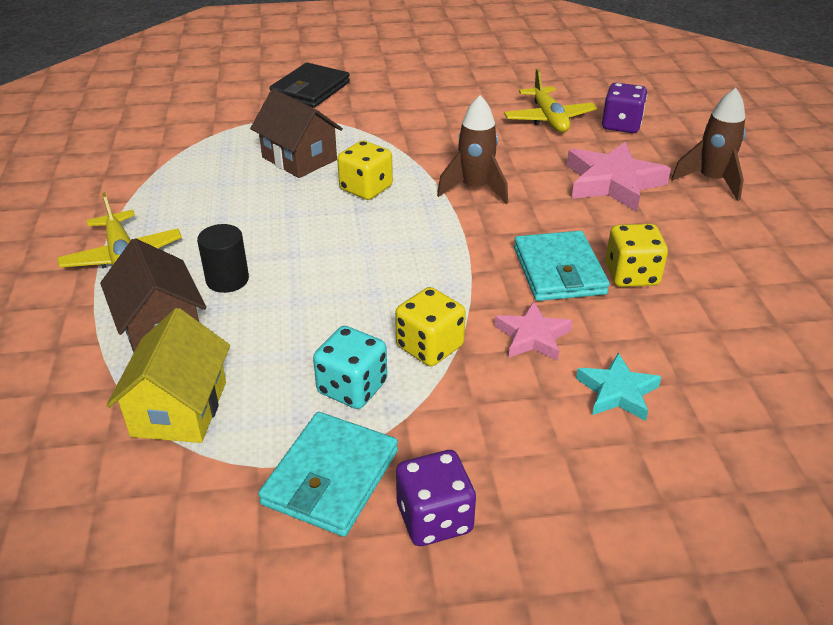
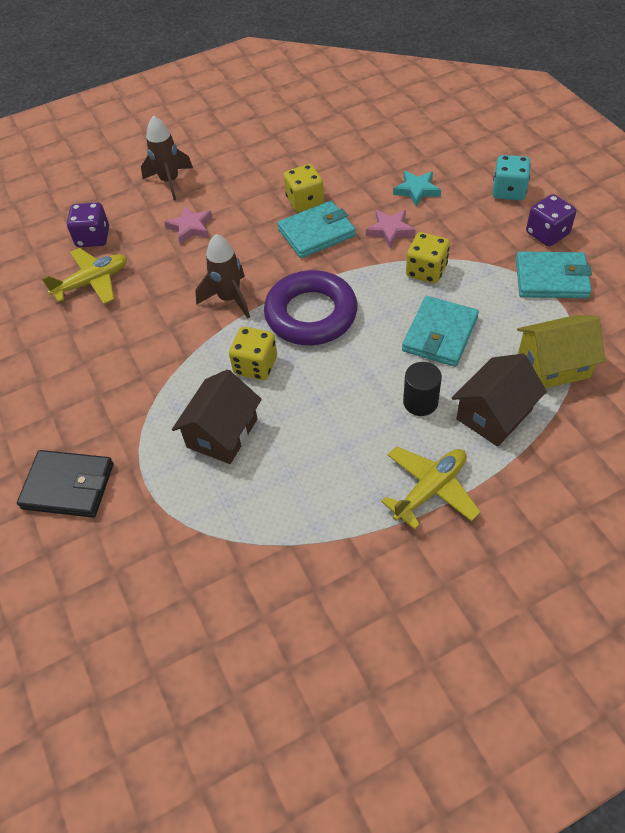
camera: 105 degrees left, 15 degrees up
turquoise dice [313,326,387,409] -> turquoise dice moved to [493,155,531,200]
pink star [567,141,671,212] -> pink star [164,206,212,244], size x0.59
none -> purple ring [264,270,358,345]
none -> turquoise wallet [402,296,479,367]

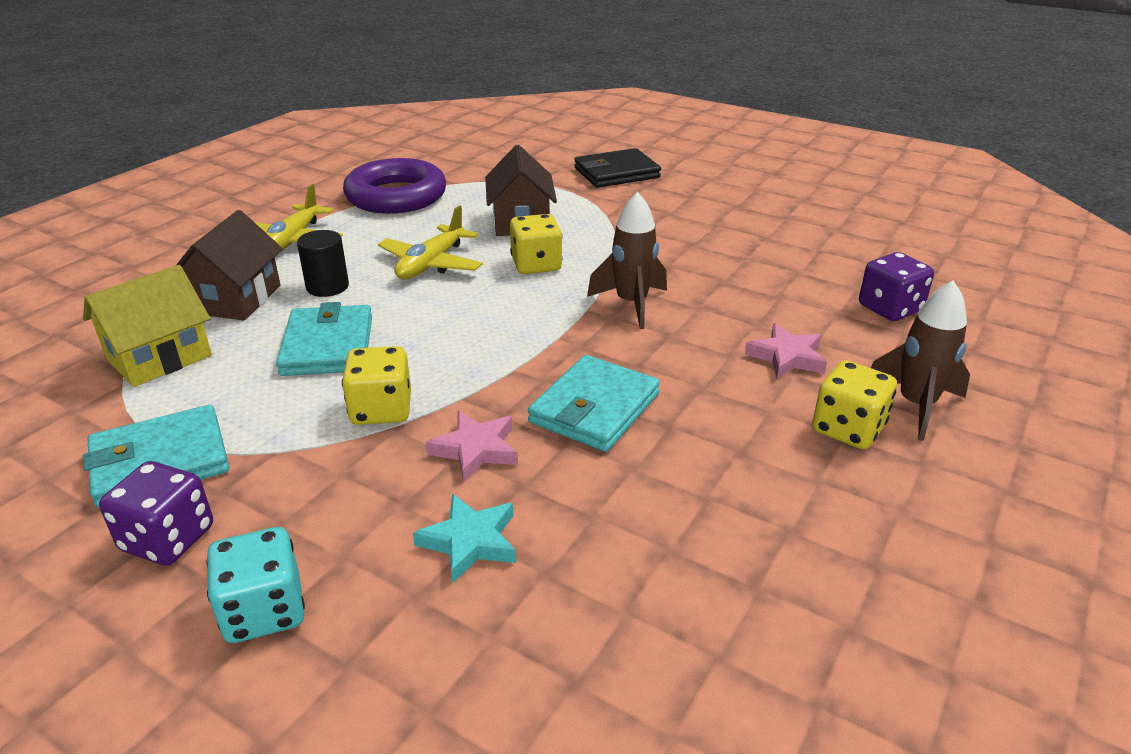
camera: 145 degrees right, 20 degrees down
yellow plane [41,248,127,304] -> yellow plane moved to [378,205,483,279]
purple ring [264,270,358,345] -> purple ring moved to [343,158,446,214]
yellow dice [284,164,324,212] -> yellow dice moved to [812,360,897,449]

